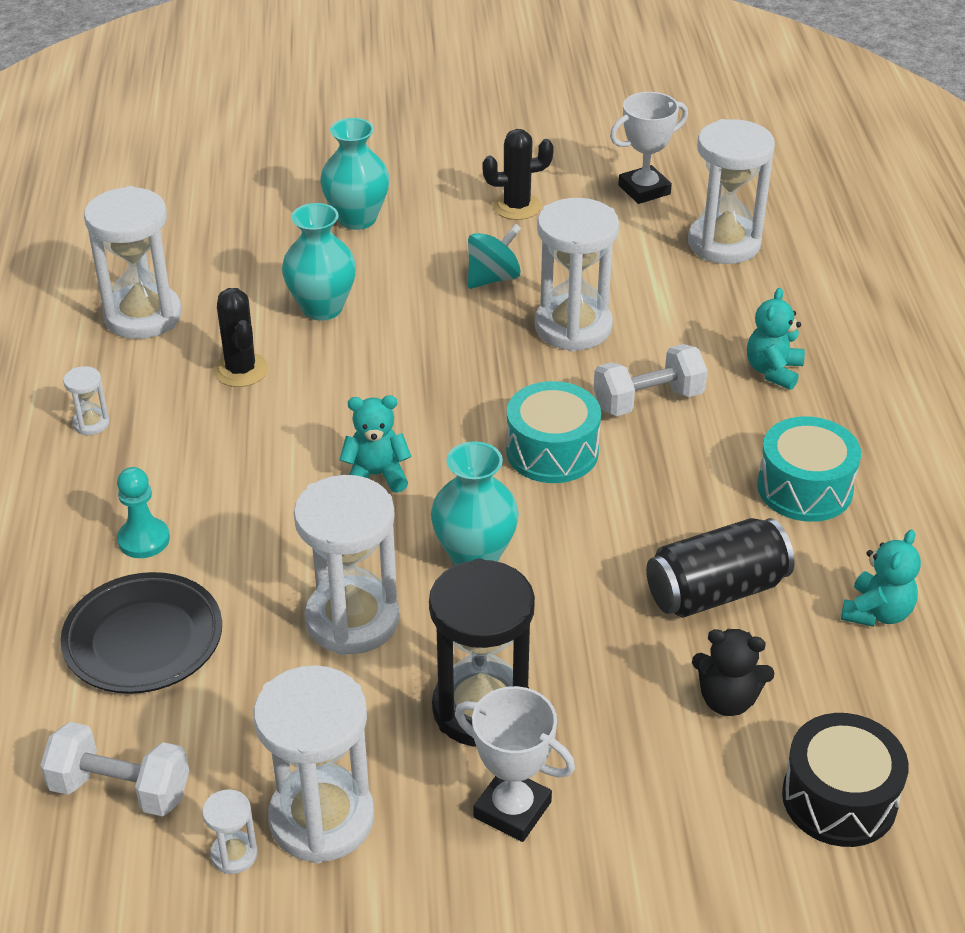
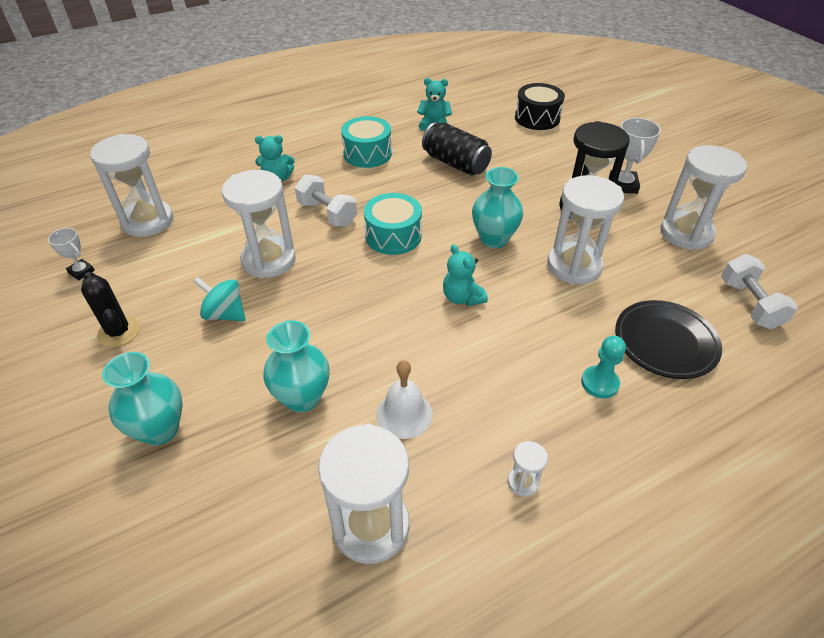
camera: 115 degrees left, 5 degrees up
white hourglass [202,789,257,874] -> none
black cactus [213,288,268,387] -> white bell [376,360,433,439]
white trophy [610,92,688,204] -> white trophy [48,228,95,280], size x0.62
black teddy bear [692,629,775,716] -> none

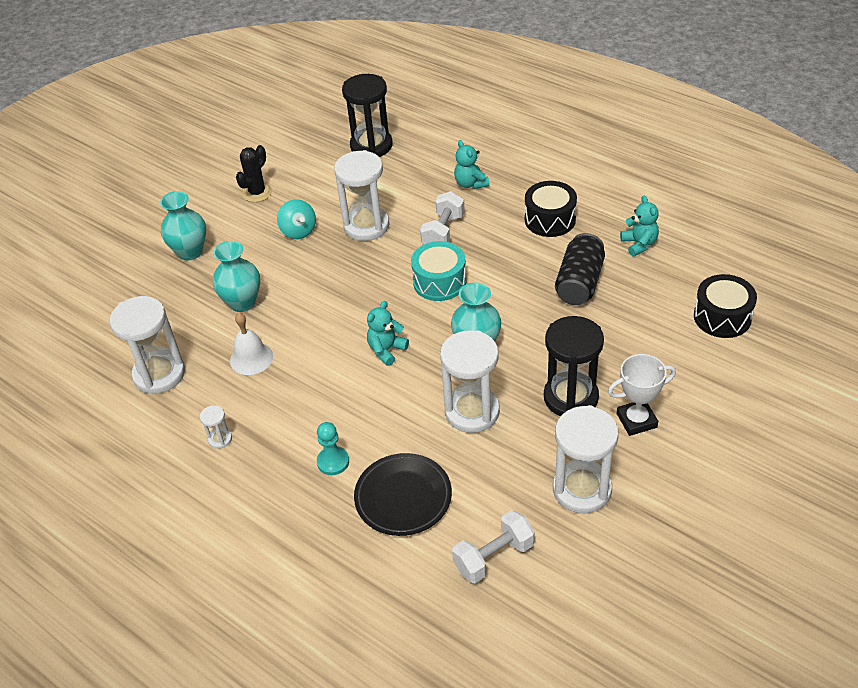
camera: 70 degrees right, 0 degrees up
white trophy [48,228,95,280] -> none
white hourglass [90,134,173,237] -> black hourglass [342,74,393,157]
turquoise spinning top [193,277,245,321] -> turquoise spinning top turned 150 degrees clockwise [277,199,316,239]
turquoise drum [341,116,392,168] -> black drum [525,181,577,237]

